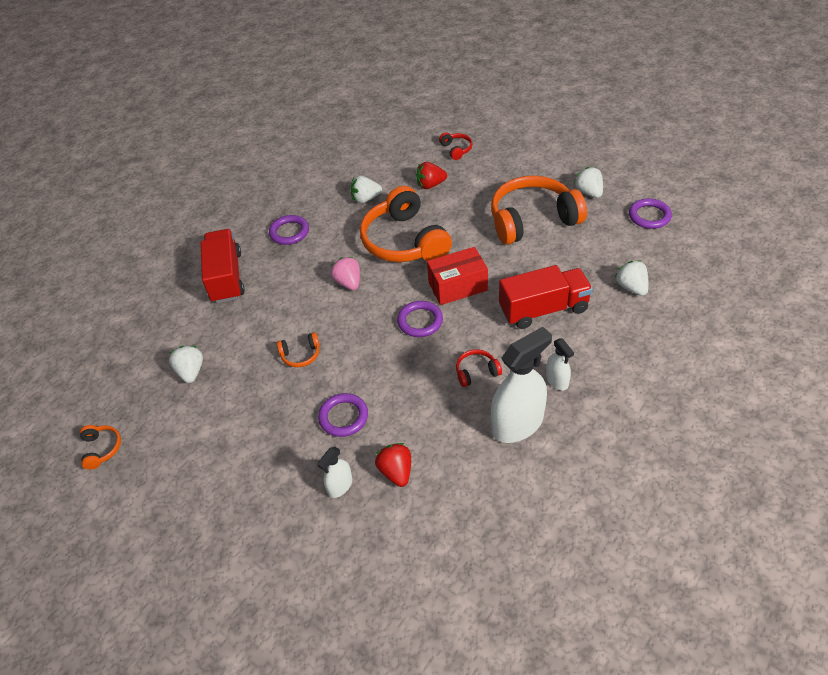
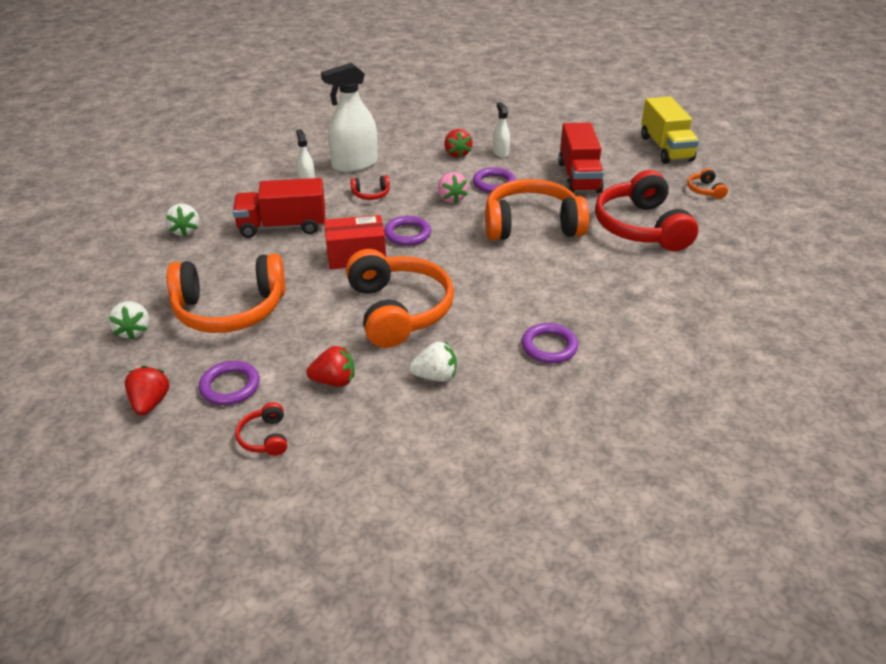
camera: 175 degrees left, 10 degrees down
white strawberry [169,346,203,383] -> red headphones [595,170,698,251]
red truck [201,229,245,304] -> red truck moved to [558,123,604,193]
orange headphones [277,332,320,367] -> orange headphones [485,179,589,241], size x2.39
white spray bottle [317,447,352,498] -> white spray bottle turned 60 degrees counterclockwise [493,102,510,158]
pink strawberry [330,257,360,290] -> pink strawberry moved to [438,172,468,203]
purple ring [629,198,672,229] -> purple ring moved to [199,361,260,405]
none -> red strawberry [125,366,169,415]
none -> yellow truck [641,96,699,164]

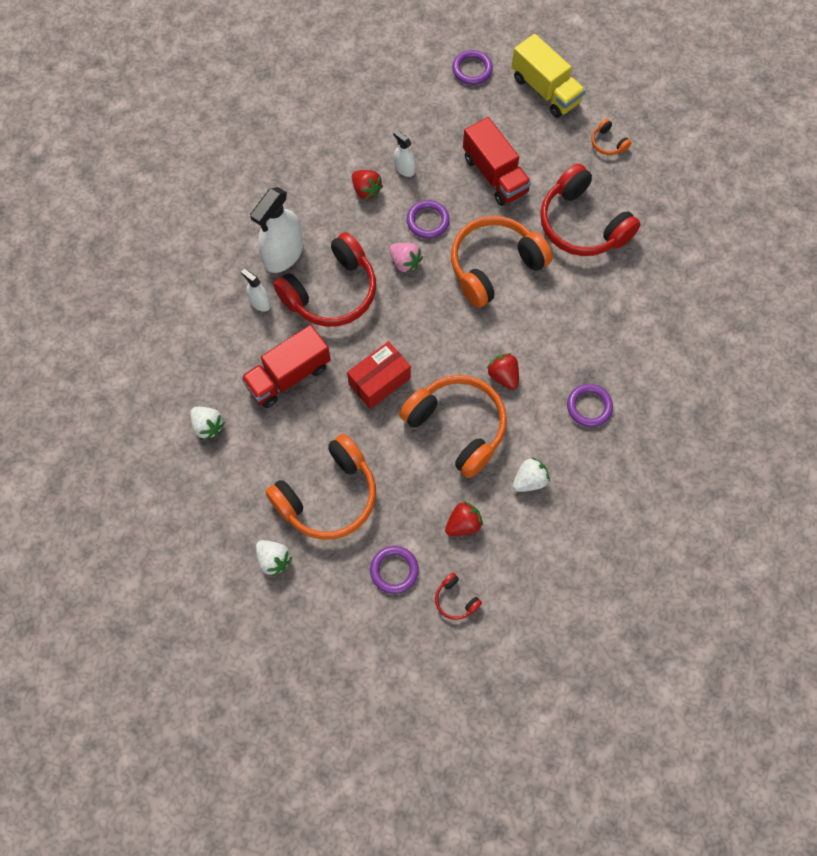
camera: 30 degrees left, 30 degrees up
red strawberry [125,366,169,415] -> red strawberry moved to [487,353,519,390]
red headphones [350,175,390,200] -> red headphones [273,232,376,327], size x2.39
purple ring [384,216,431,246] -> purple ring moved to [452,50,493,85]

